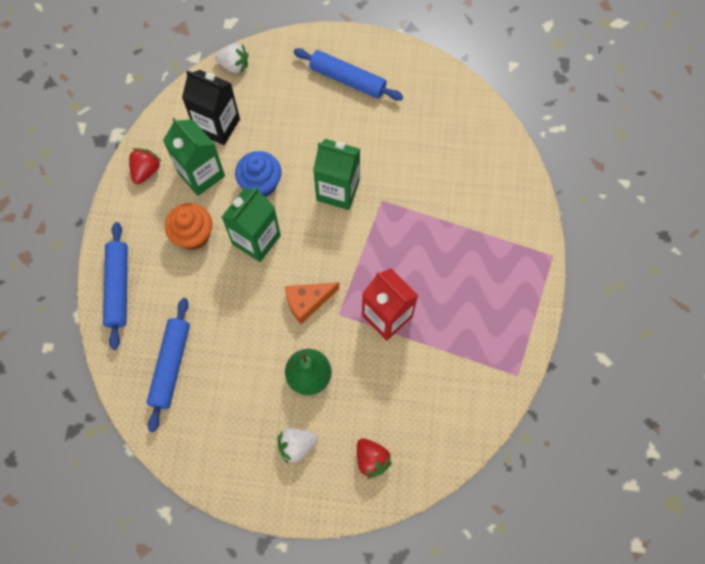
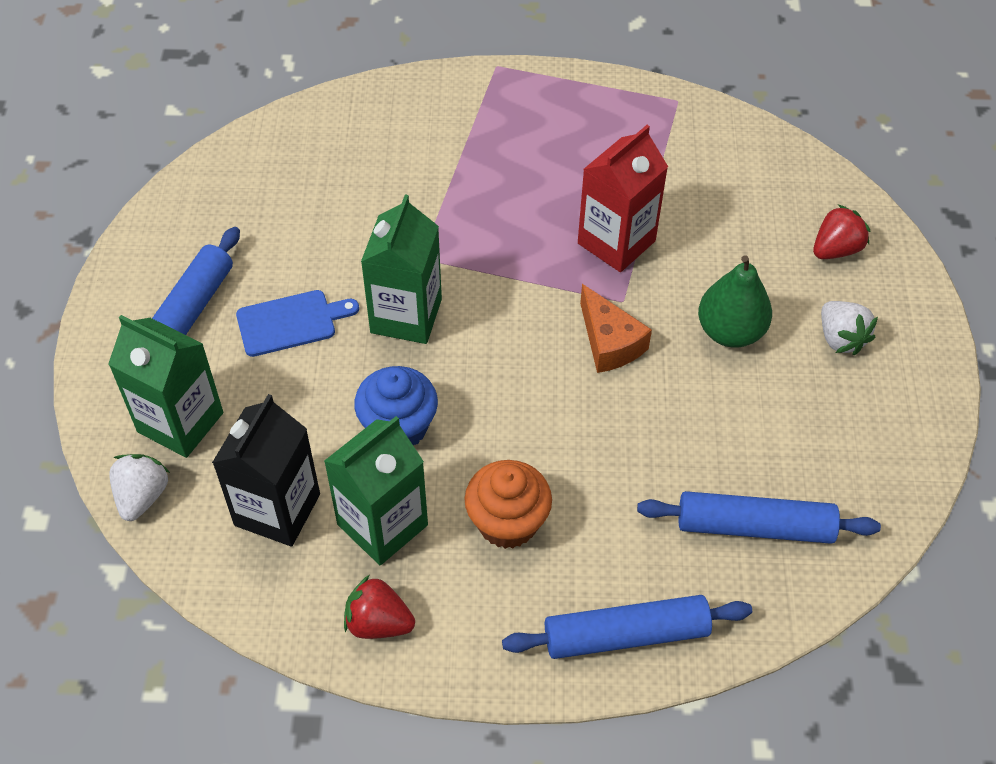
camera: 95 degrees left, 15 degrees down
green carton [222,187,281,262] -> green carton moved to [108,315,223,458]
none -> blue cutting board [236,290,359,357]

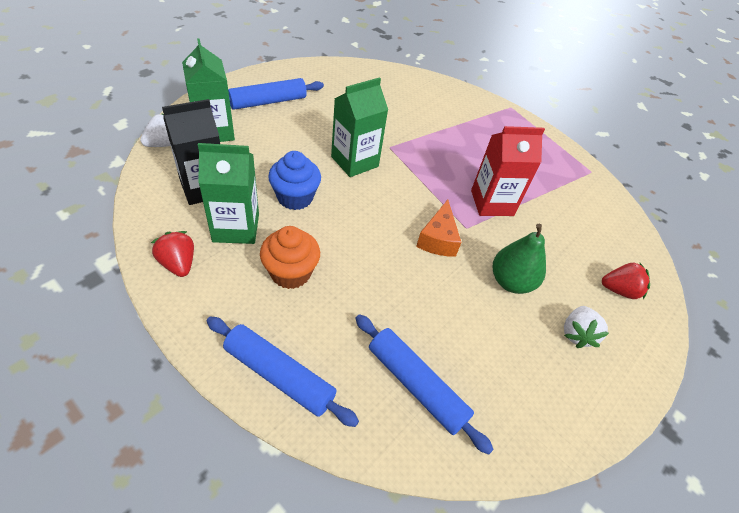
camera: 35 degrees right, 5 degrees down
blue cutting board [236,290,359,357] -> none

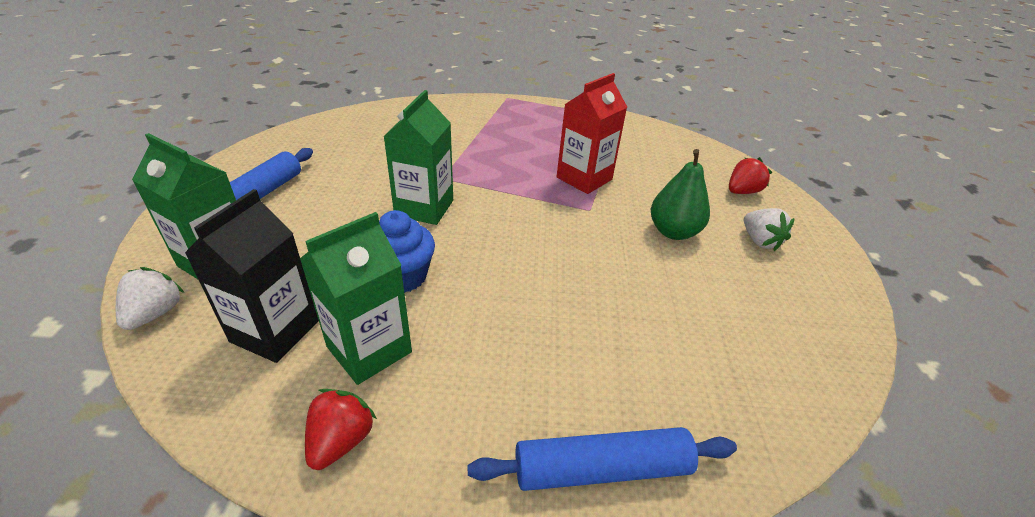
camera: 35 degrees left, 10 degrees down
red strawberry [151,231,194,277] -> red strawberry turned 90 degrees clockwise [305,389,377,470]
orange cupcake [260,226,320,289] -> none
blue rolling pin [355,314,494,455] -> none
orange cheese [416,200,462,257] -> none

